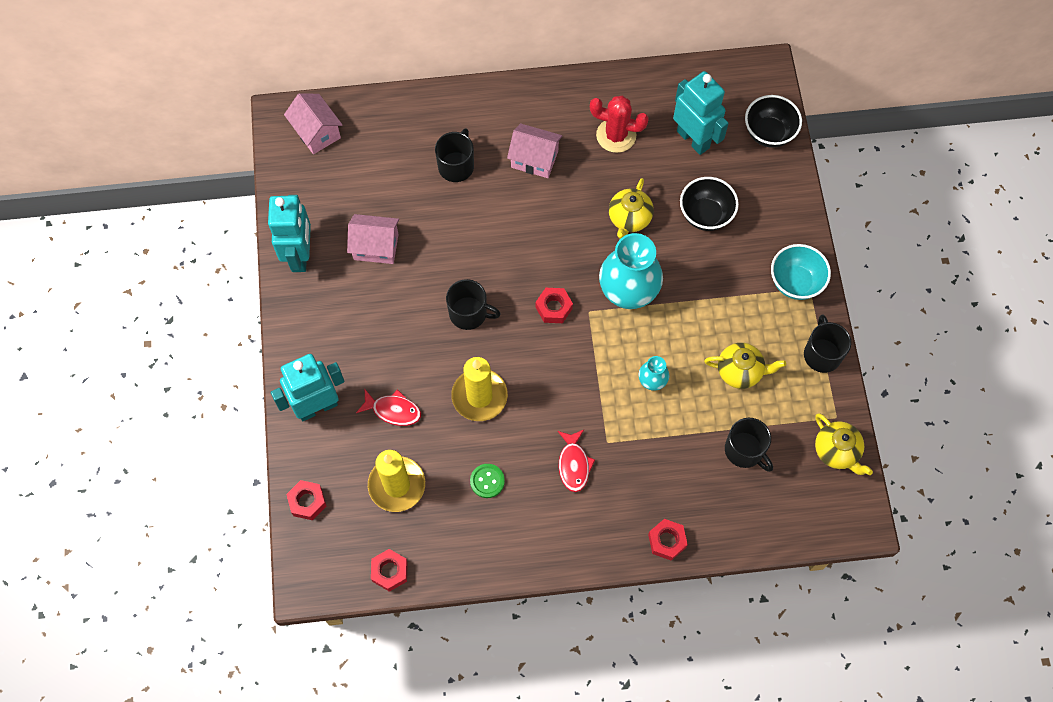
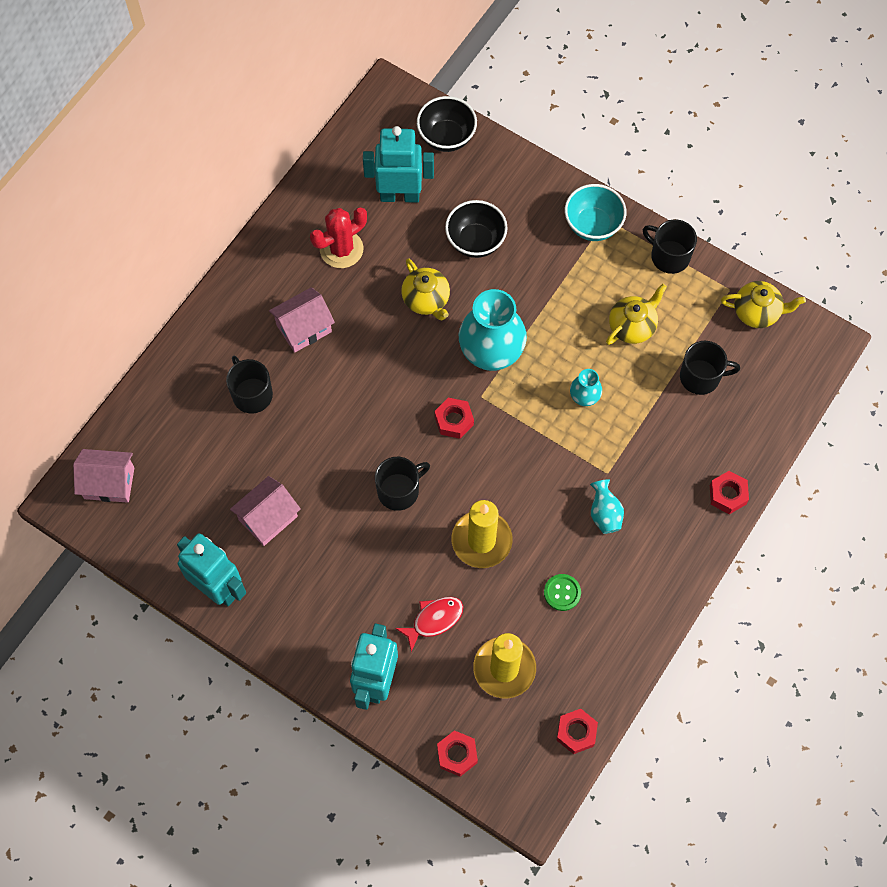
camera: 50 degrees left, 0 degrees up
red fish [558,430,595,492] -> turquoise vase [590,479,624,534]

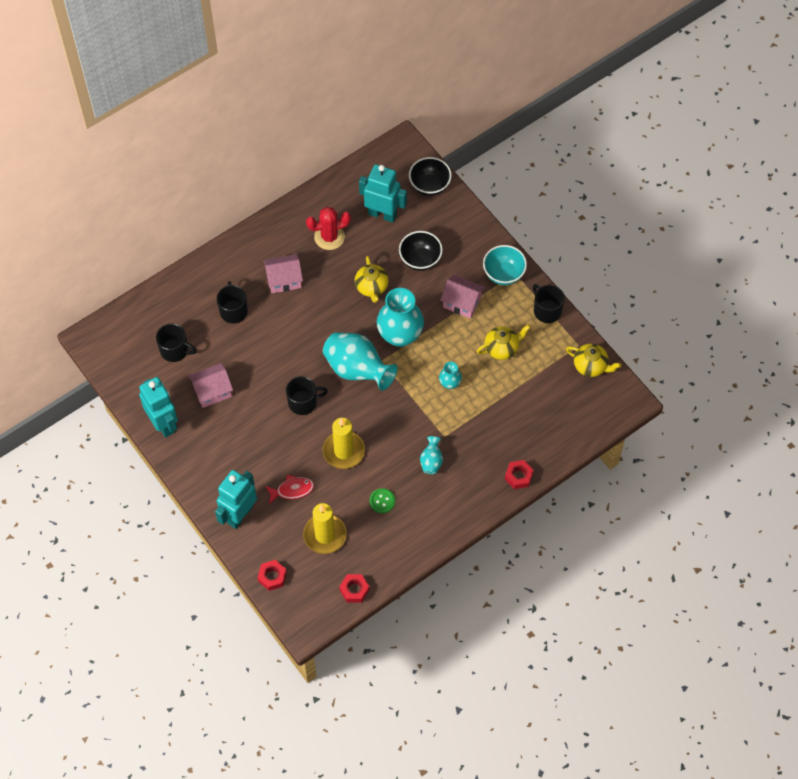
camera: 20 degrees right, 5 degrees down
pink house [73,449,134,503] -> pink house moved to [441,275,485,319]
red nut [435,398,474,439] -> turquoise vase [323,332,397,391]
black mug [680,341,740,395] -> black mug moved to [156,323,197,362]

